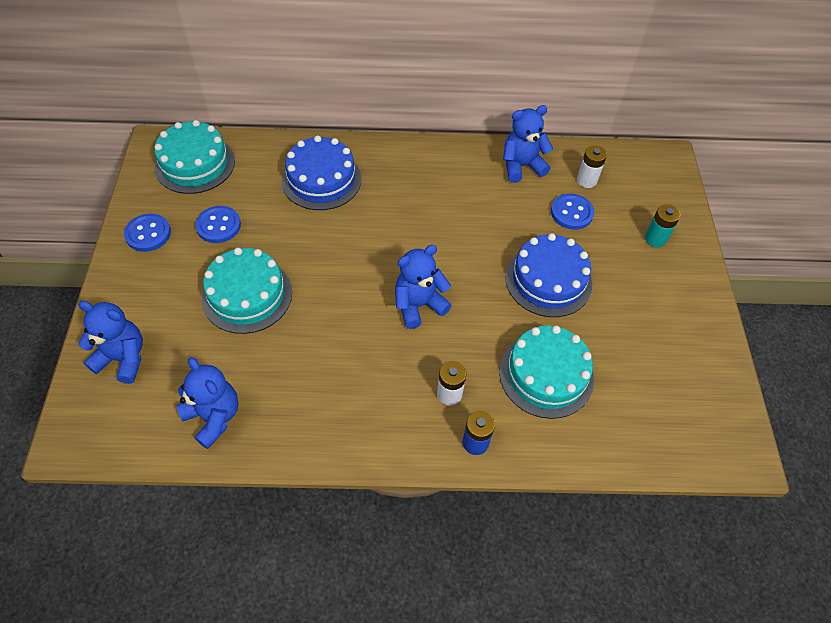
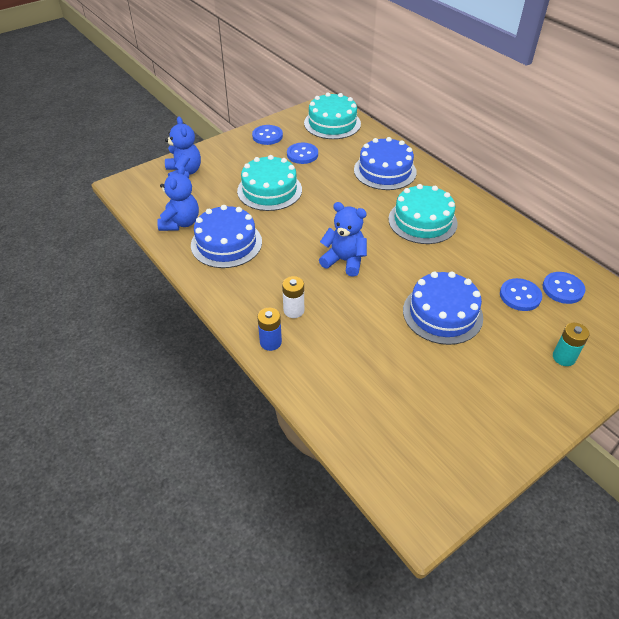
camera: 55 degrees right, 10 degrees down
turquoise cake [499,325,594,419] -> turquoise cake moved to [388,184,458,244]
blue teddy bear [503,105,553,183] -> none
white battery [577,145,607,188] -> blue button [543,272,586,304]
none -> blue cake [191,205,262,268]

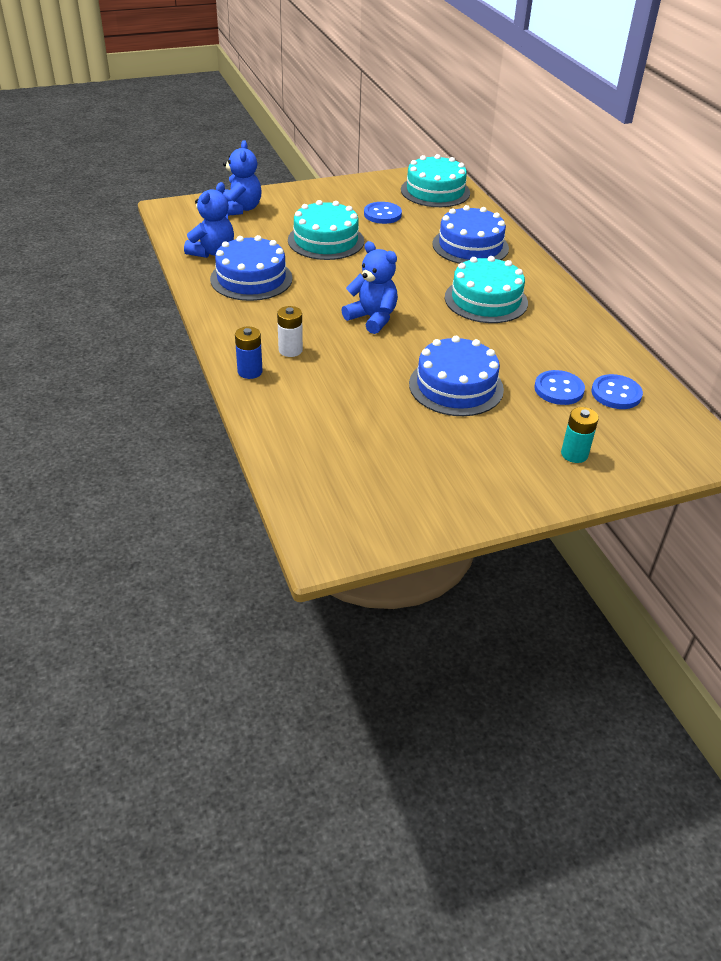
camera: 15 degrees right, 5 degrees down
blue button [252,125,283,145] -> none

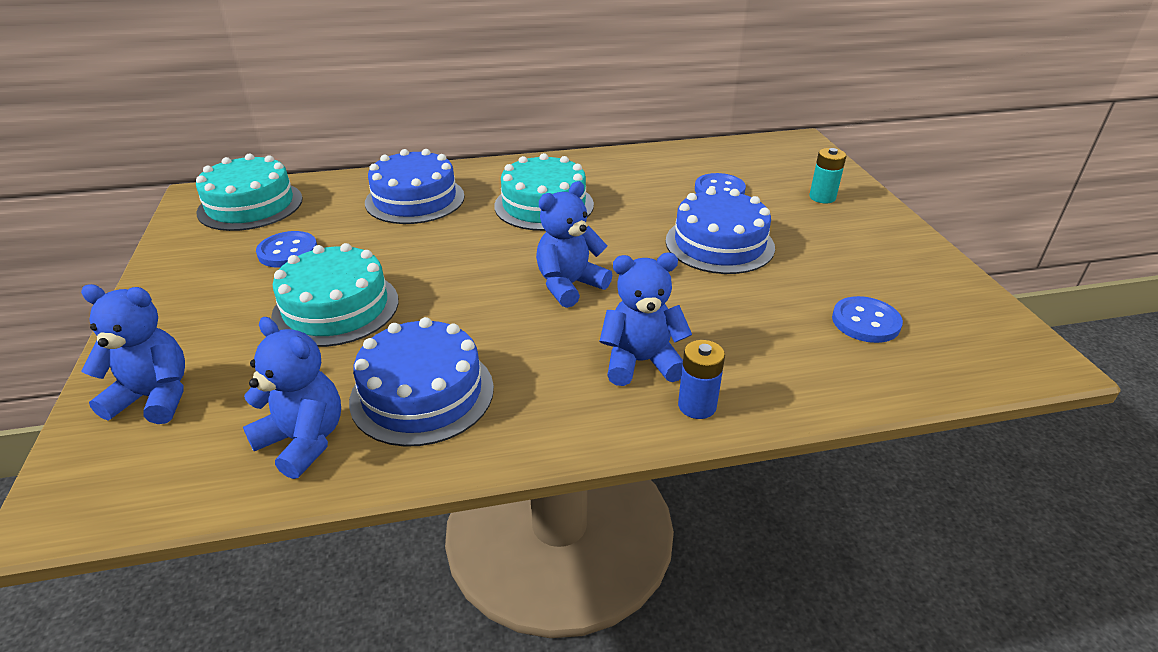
camera: 80 degrees left, 5 degrees down
white battery [277,306,303,357] -> blue teddy bear [599,253,692,386]
blue button [591,374,643,409] -> blue button moved to [832,296,903,343]

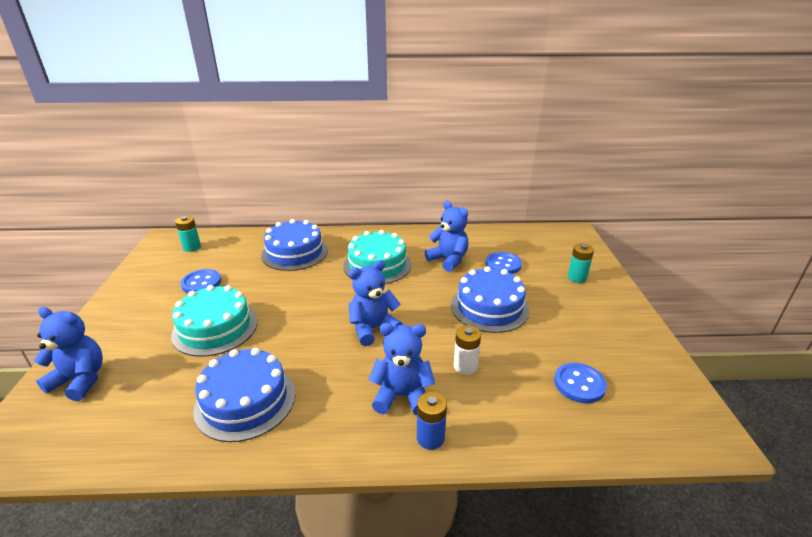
camera: 10 degrees right, 5 degrees down
turquoise cake [196,154,303,231] -> turquoise battery [175,216,201,252]
blue teddy bear [243,317,341,479] -> blue teddy bear moved to [425,201,469,272]
none -> white battery [454,325,481,375]

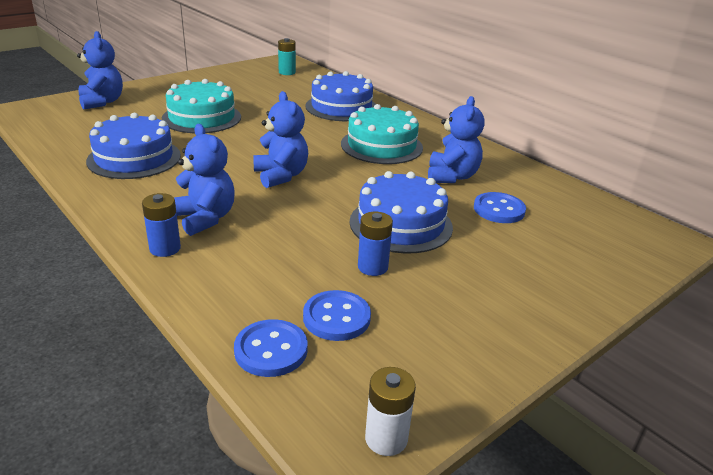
camera: 50 degrees right, 0 degrees up
blue button [180,269,221,293] -> blue button moved to [234,319,308,377]
blue teddy bear [349,260,403,346] -> blue teddy bear turned 45 degrees clockwise [253,91,308,188]
white battery [454,325,481,375] -> white battery moved to [365,367,416,456]
turquoise battery [568,243,594,283] -> none
none -> blue battery [358,212,393,276]

